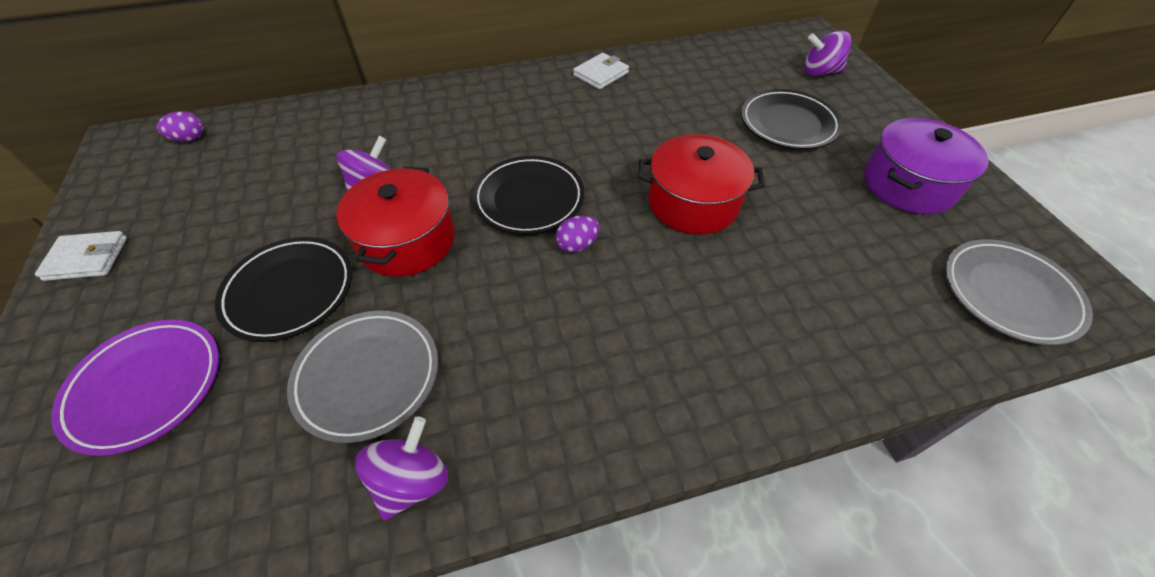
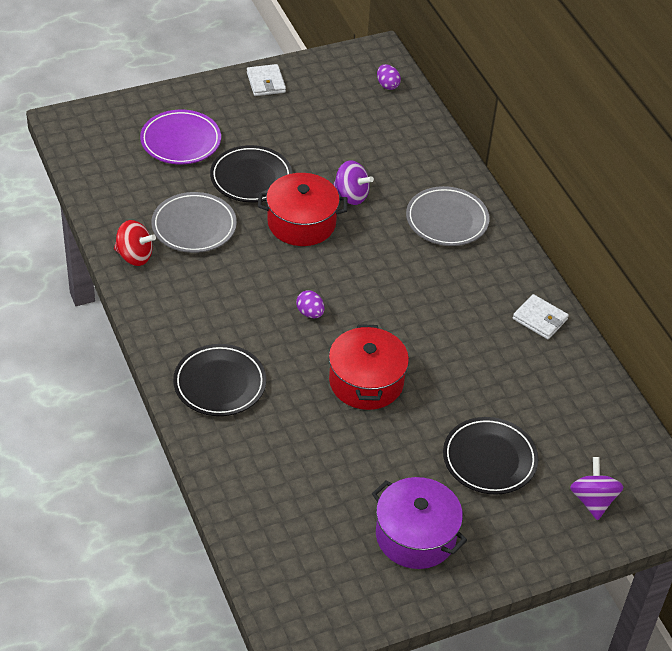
camera: 80 degrees right, 5 degrees down
purple spinning top [355,416,448,520] -> red spinning top [114,220,156,266]
black plate [472,156,585,235] -> black plate moved to [173,344,266,416]
grey plate [945,239,1093,345] -> grey plate moved to [406,186,490,246]

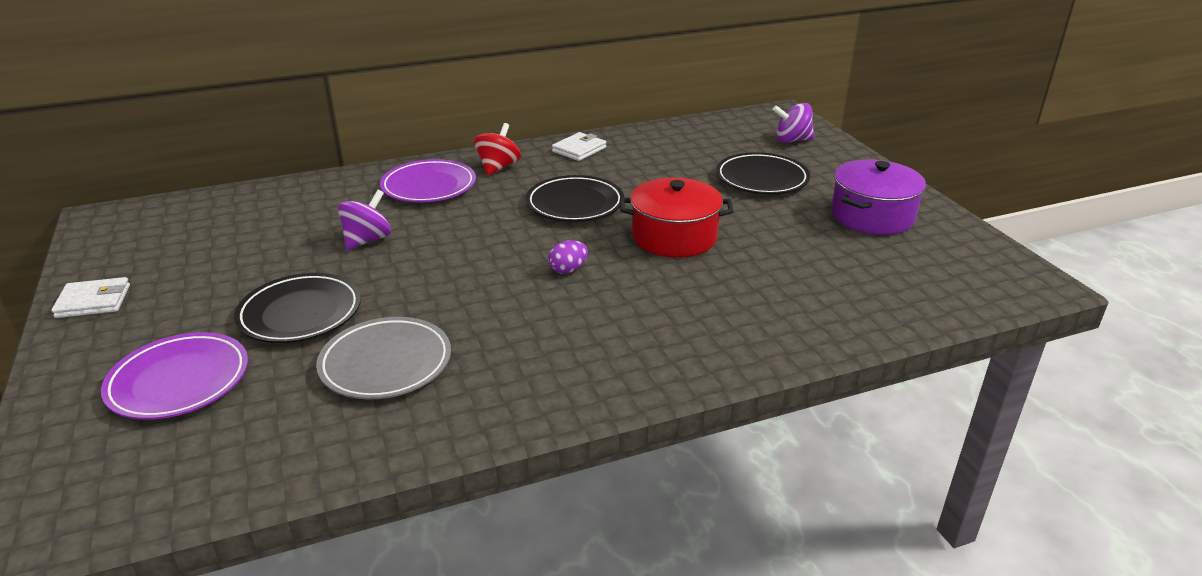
camera: 85 degrees left, 15 degrees down
red spinning top [114,220,156,266] -> red spinning top moved to [474,123,521,176]
black plate [173,344,266,416] -> black plate moved to [526,175,624,222]
red pot [258,173,347,246] -> none
purple egg [377,64,401,90] -> none
grey plate [406,186,490,246] -> purple plate [380,159,476,203]

